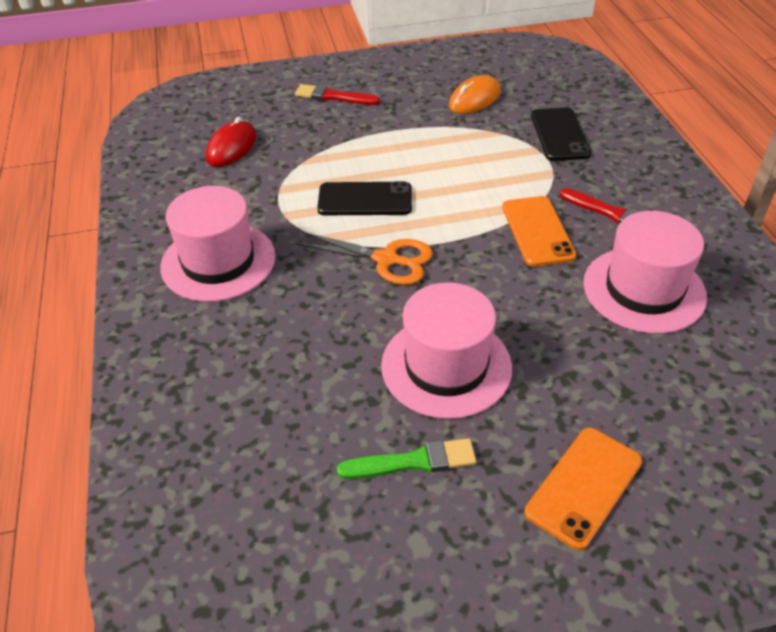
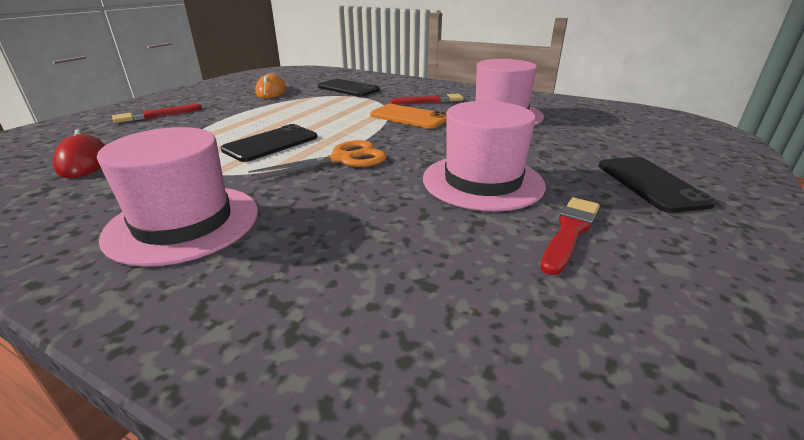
camera: 50 degrees left, 15 degrees down
green brush [337,438,476,479] -> red brush [541,197,600,275]
orange phone [525,427,642,550] -> black phone [599,157,716,213]

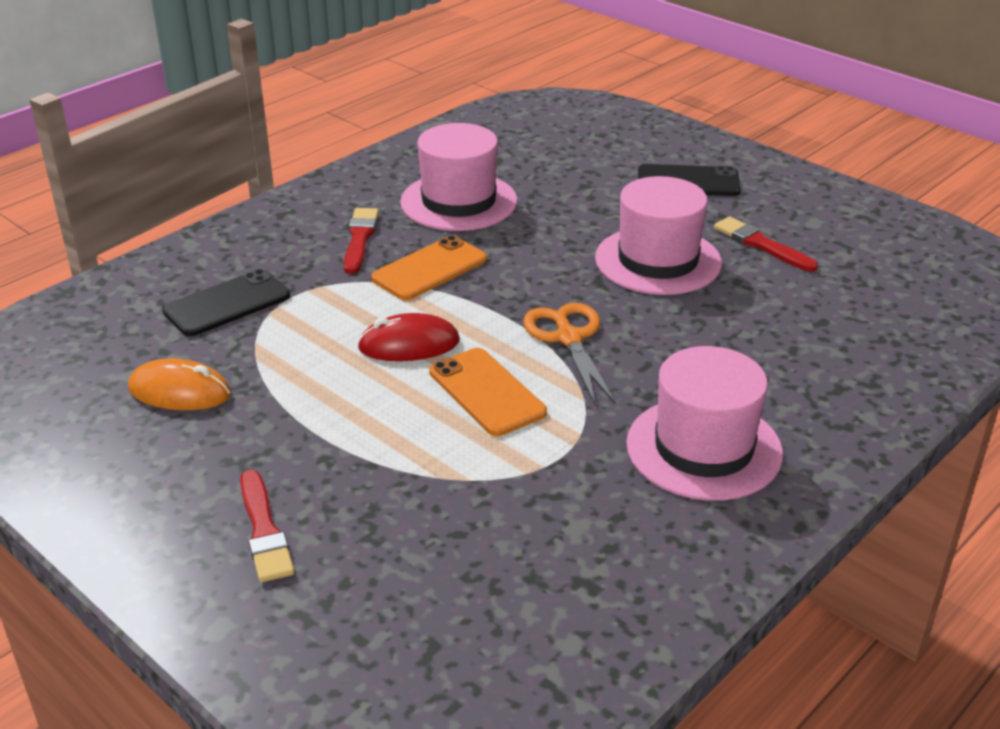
camera: 75 degrees left, 5 degrees up
red mouse [53,129,105,178] -> red mouse moved to [357,313,460,361]
black phone [221,124,317,162] -> orange phone [429,348,547,436]

